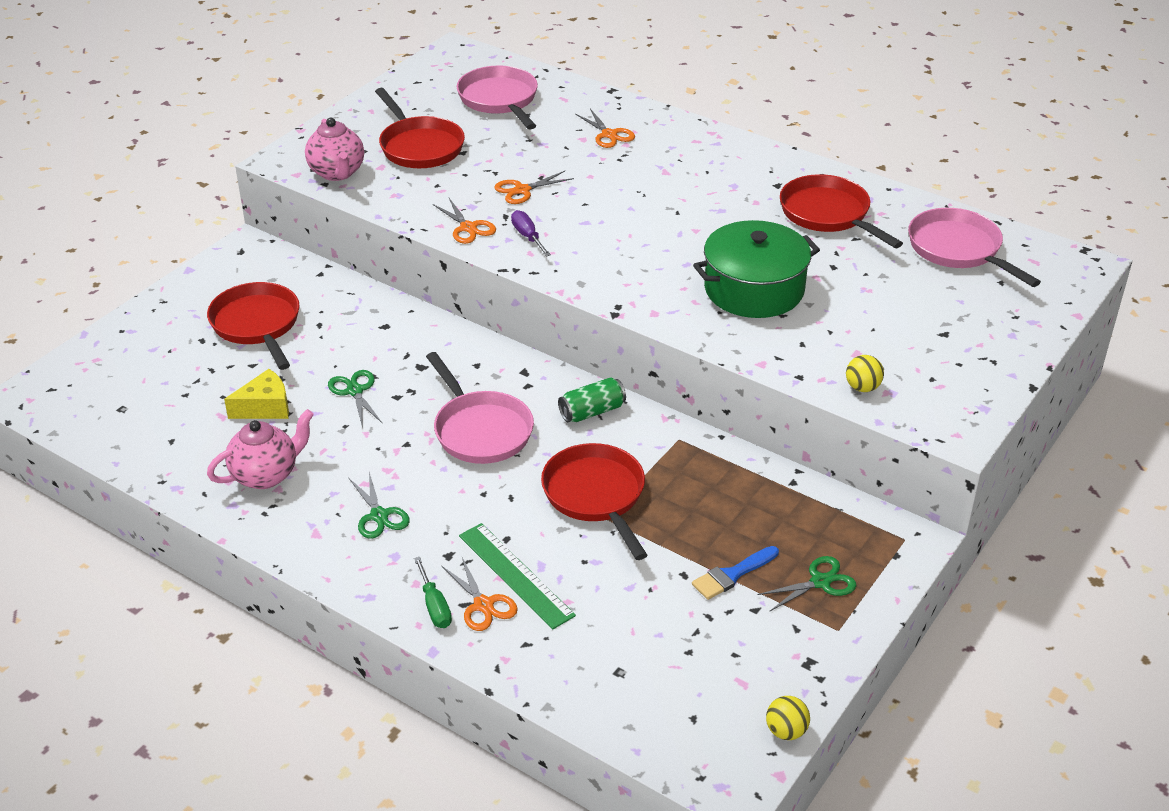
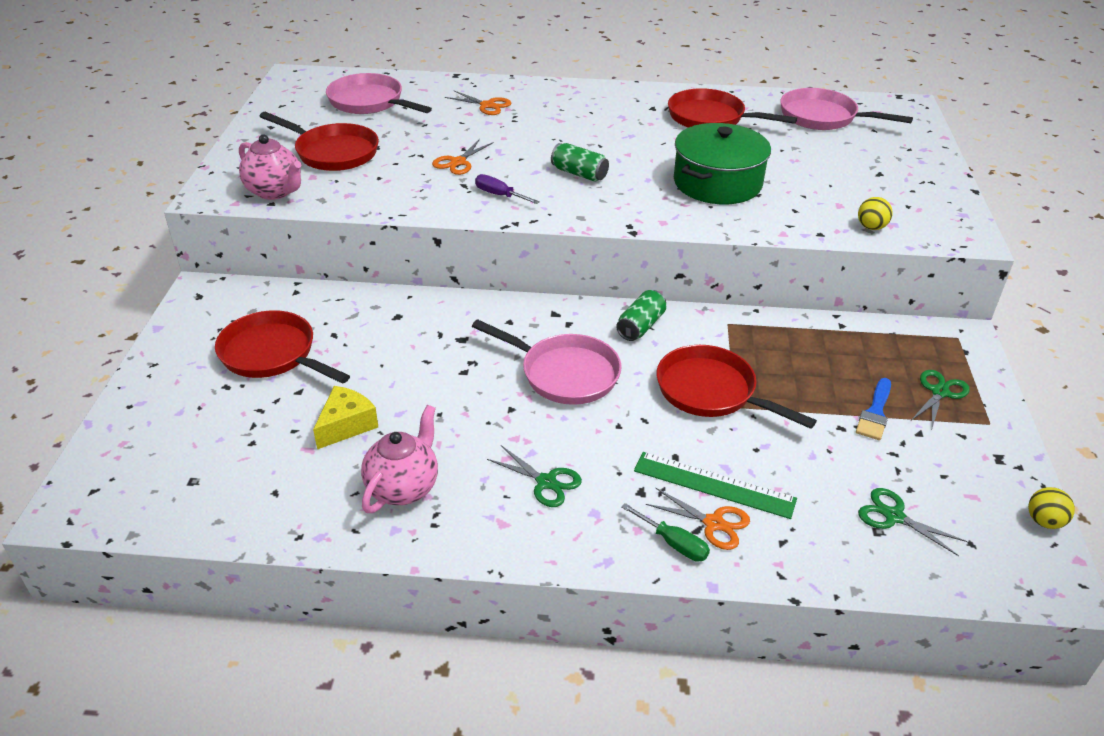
camera: 30 degrees left, 0 degrees up
green scissors [328,370,382,425] -> green scissors moved to [858,488,967,556]
orange scissors [433,198,496,244] -> none
none -> green can [551,143,609,182]

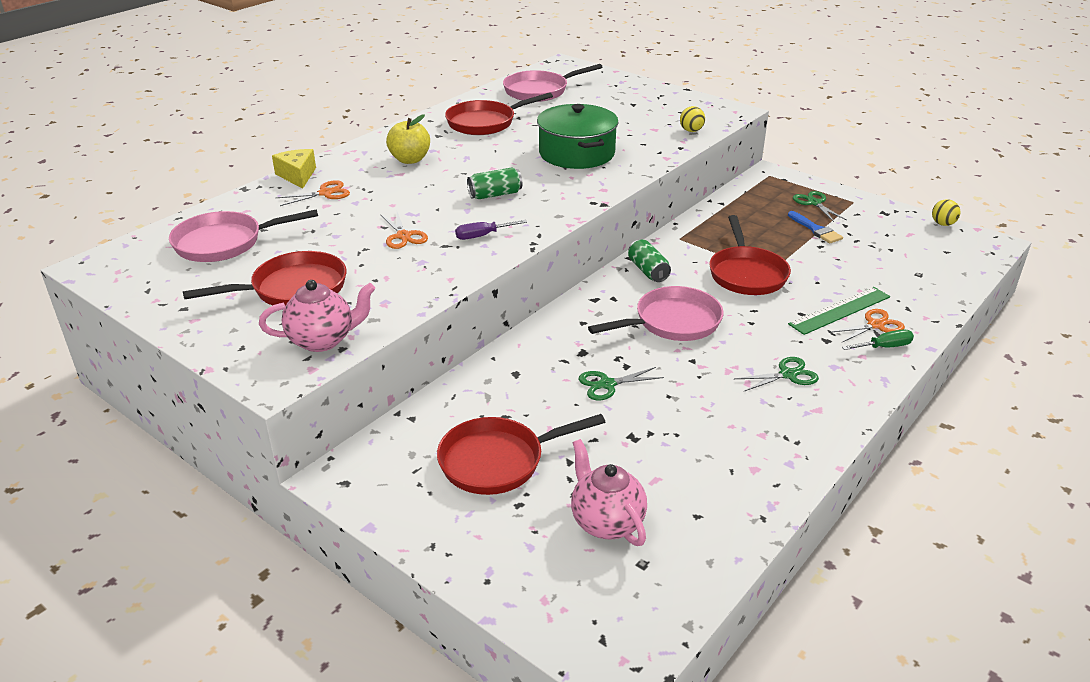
camera: 55 degrees left, 5 degrees down
yellow cheese [313,386,378,449] -> yellow cheese moved to [272,149,316,189]
pink teapot [361,405,438,513] -> pink teapot moved to [571,439,647,546]
red pan [656,345,817,429] -> red pan turned 75 degrees counterclockwise [709,215,791,295]
green scissors [858,488,967,556] -> green scissors moved to [579,367,664,400]
none -> yellow apple [386,114,430,164]

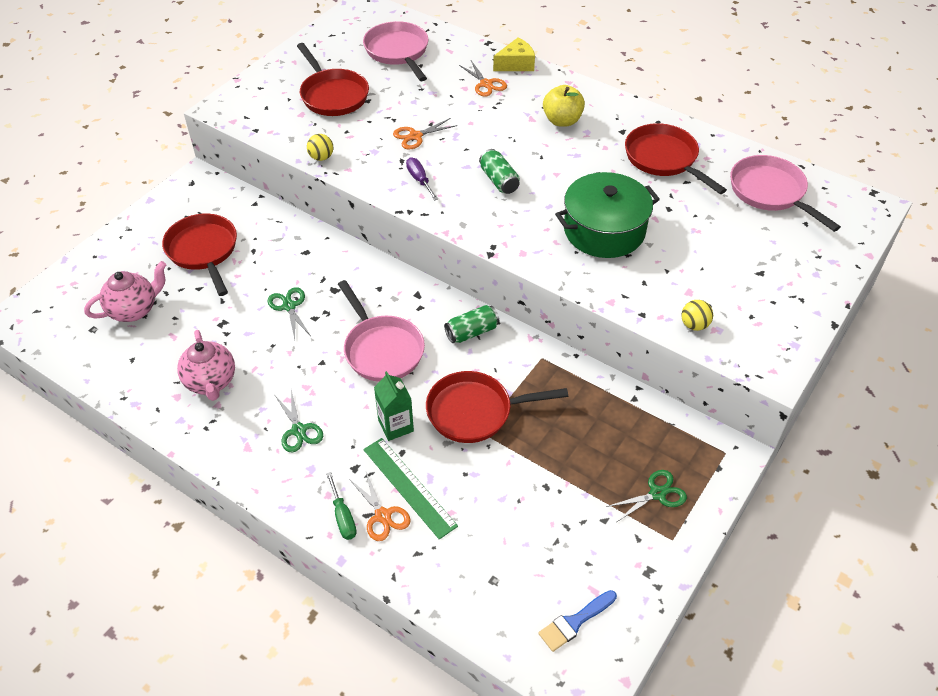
camera: 85 degrees right, 15 degrees up
pink teapot [259,280,375,352] -> pink teapot moved to [177,330,235,401]
blue brush [788,211,843,243] -> blue brush moved to [538,590,617,652]
yellow ball [932,199,961,226] -> yellow ball moved to [307,134,333,161]
none -> green carton [374,371,414,441]

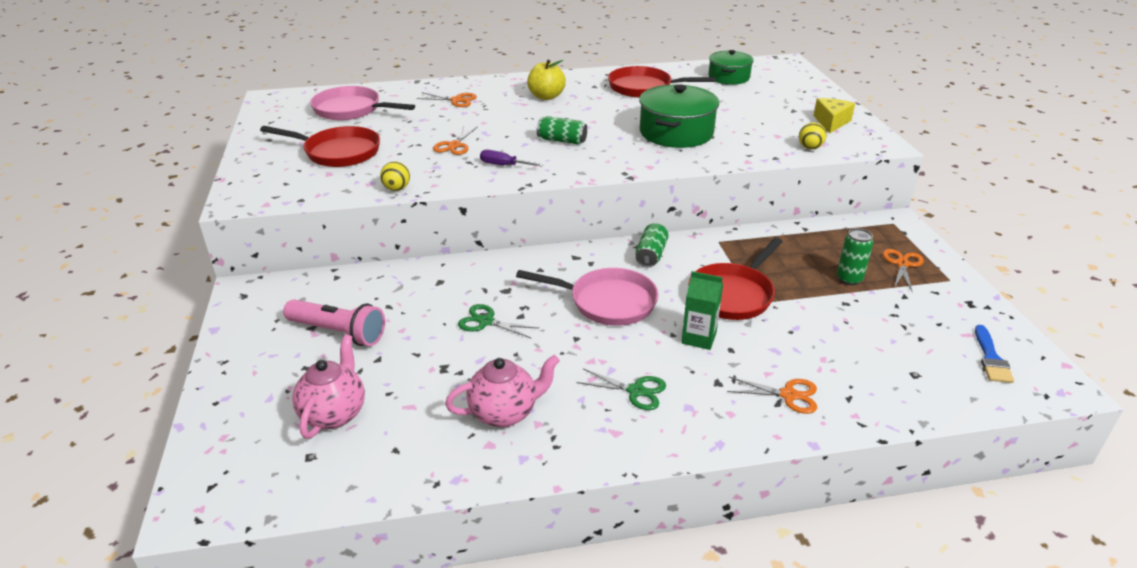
camera: 45 degrees left, 15 degrees down
red pan [162,214,237,296] -> pink flashlight [283,299,385,346]
pink teapot [177,330,235,401] -> pink teapot turned 45 degrees counterclockwise [445,355,560,427]
green screwdriver [326,472,357,540] -> none
green ruler [363,438,458,539] -> none
yellow cheese [493,37,535,71] -> yellow cheese moved to [814,98,855,133]
green scissors [606,470,687,522] -> orange scissors [883,249,924,292]
pink pan [730,155,841,232] -> green pot [708,50,754,85]
none -> green can [837,228,873,285]

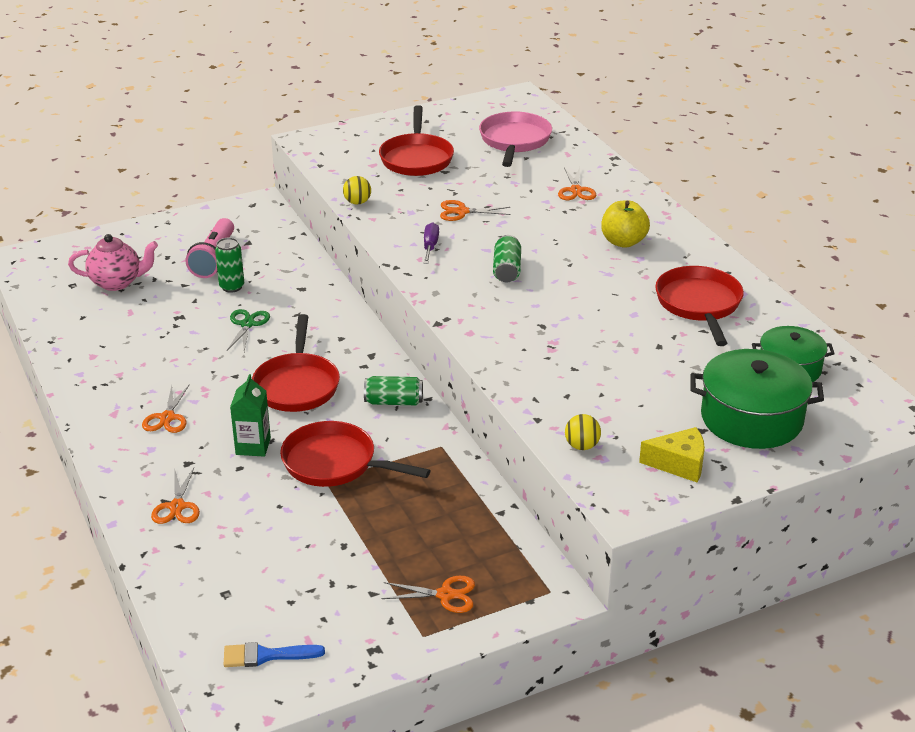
camera: 75 degrees right, 0 degrees up
pink teapot [445,355,560,427] -> none
pink pan [516,268,659,326] -> red pan [252,314,340,412]
green scissors [576,369,666,410] -> orange scissors [142,384,190,433]
green pot [639,84,719,148] -> green pot moved to [690,349,824,449]
green can [837,228,873,285] -> green can moved to [215,237,244,293]

